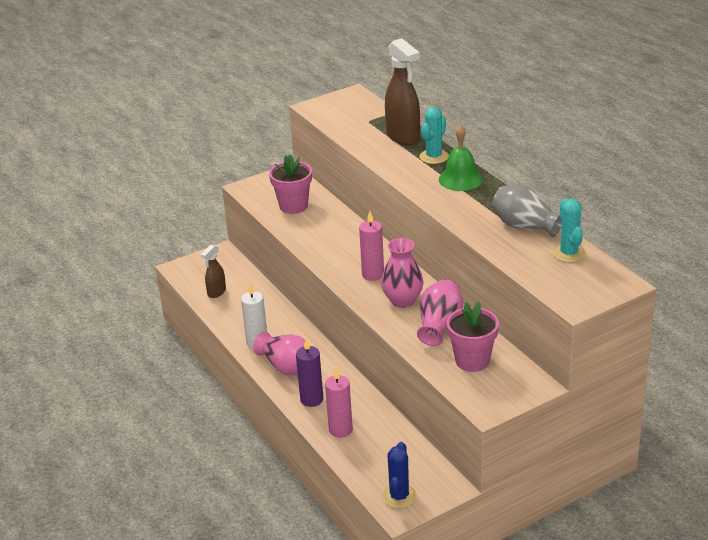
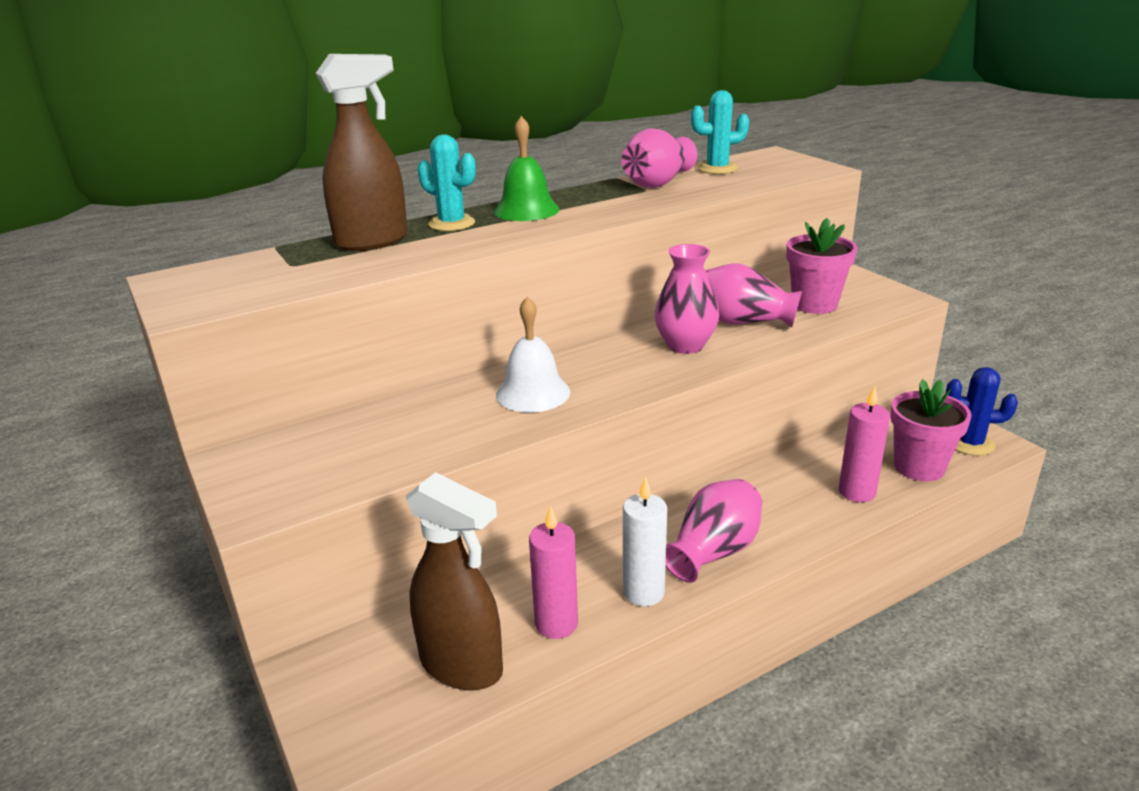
camera: 90 degrees left, 5 degrees down
brown spray bottle [201,245,226,298] -> brown spray bottle [406,472,503,691], size x1.82
pink flower pot [269,154,312,214] -> pink flower pot moved to [890,379,972,481]
purple candle [296,338,323,407] -> none
pink candle [359,211,384,281] -> pink candle moved to [529,506,578,639]
grey vase [492,185,562,238] -> pink vase [621,128,697,188]
none -> white bell [496,297,570,413]

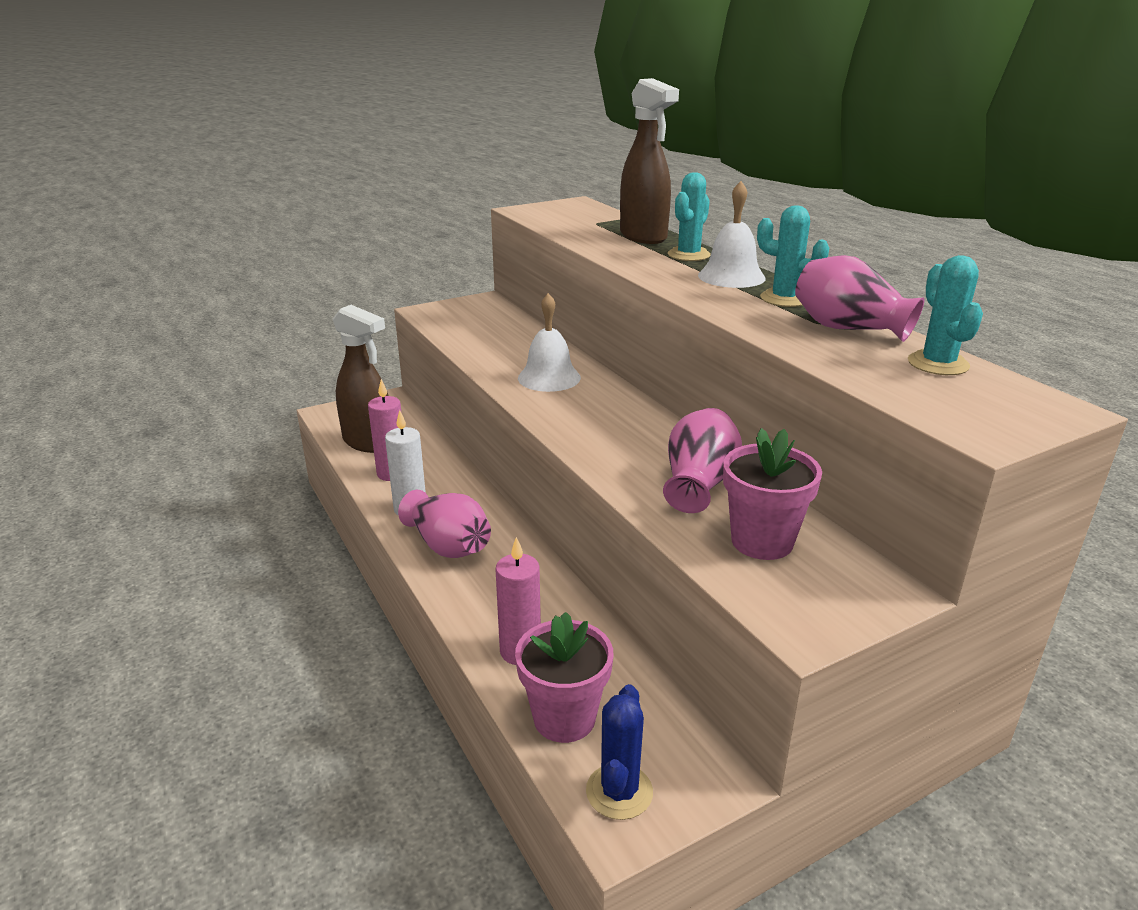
camera: 90 degrees right, 0 degrees up
brown spray bottle [406,472,503,691] -> brown spray bottle turned 90 degrees counterclockwise [333,305,389,453]
green bell [494,116,559,221] -> white bell [698,181,766,288]
pink vase [654,244,719,354] -> none
none -> turquoise cactus [757,205,829,307]

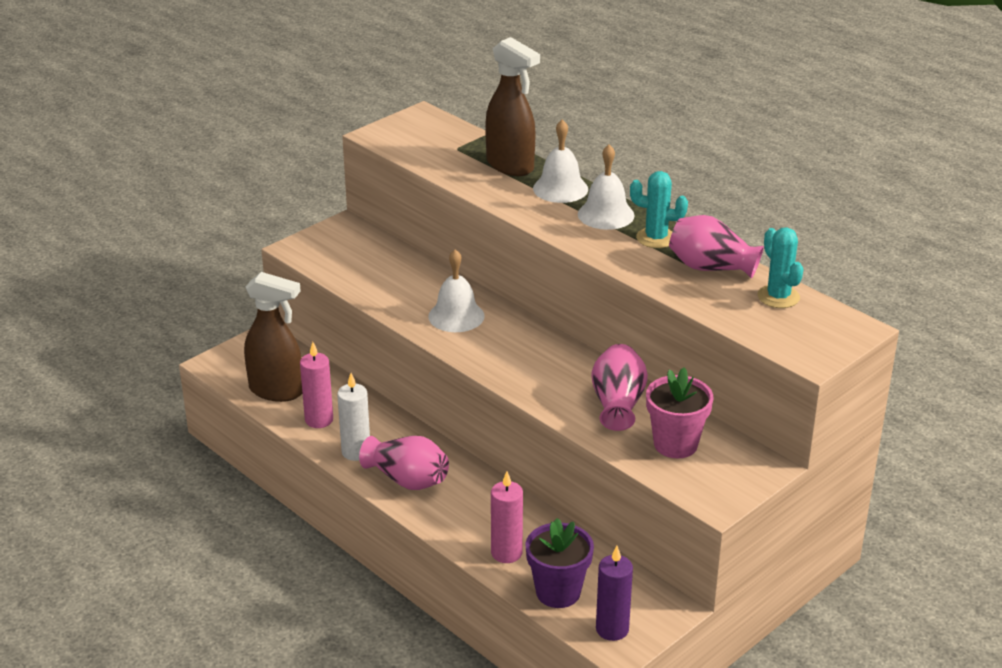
camera: 15 degrees left, 5 degrees up
pink flower pot [515,612,614,743] -> purple flower pot [525,518,594,608]
blue cactus [586,684,653,820] -> purple candle [596,546,633,641]
turquoise cactus [668,172,711,261] -> white bell [533,119,588,203]

